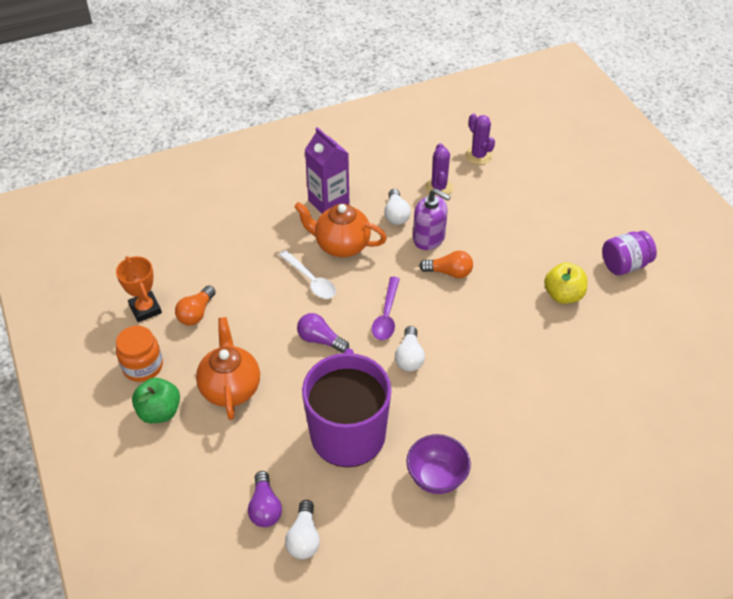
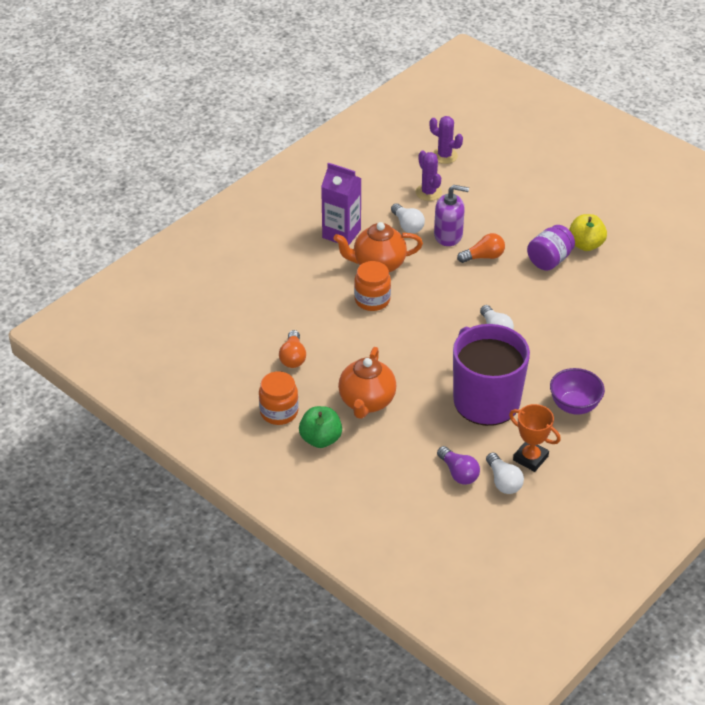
camera: 25 degrees left, 5 degrees down
orange trophy [116,256,162,322] -> orange trophy moved to [509,404,561,472]
orange teapot [196,317,260,420] -> orange teapot turned 135 degrees counterclockwise [338,347,396,419]
white spoon [279,250,336,299] -> orange jar [354,261,391,311]
purple light bulb [297,313,349,353] -> none
purple spoon [372,277,400,340] -> none
purple jar [602,231,657,275] -> purple jar moved to [527,225,575,271]

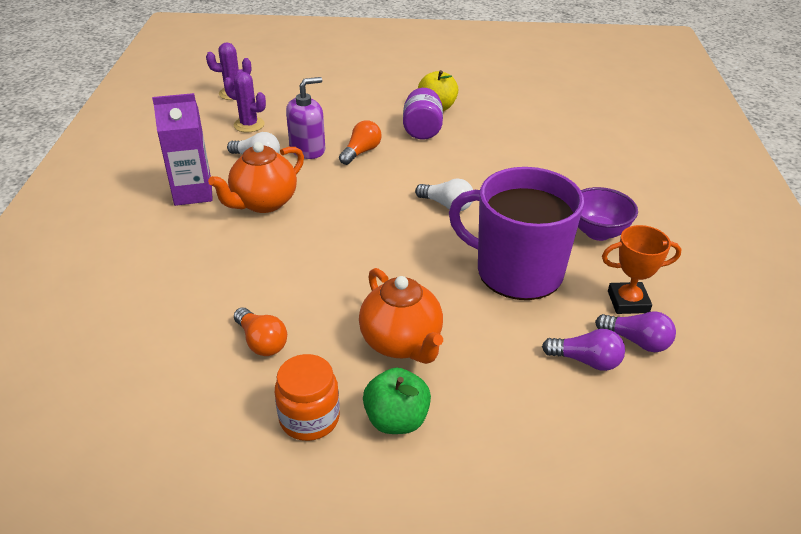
camera: 40 degrees left, 5 degrees down
orange jar [354,261,391,311] -> none
white light bulb [486,452,524,494] -> purple light bulb [595,311,676,352]

